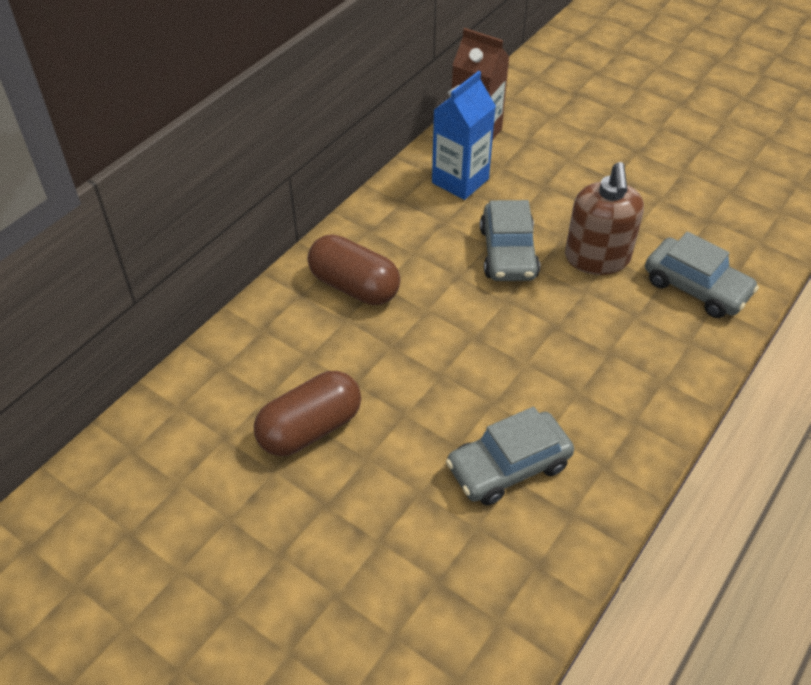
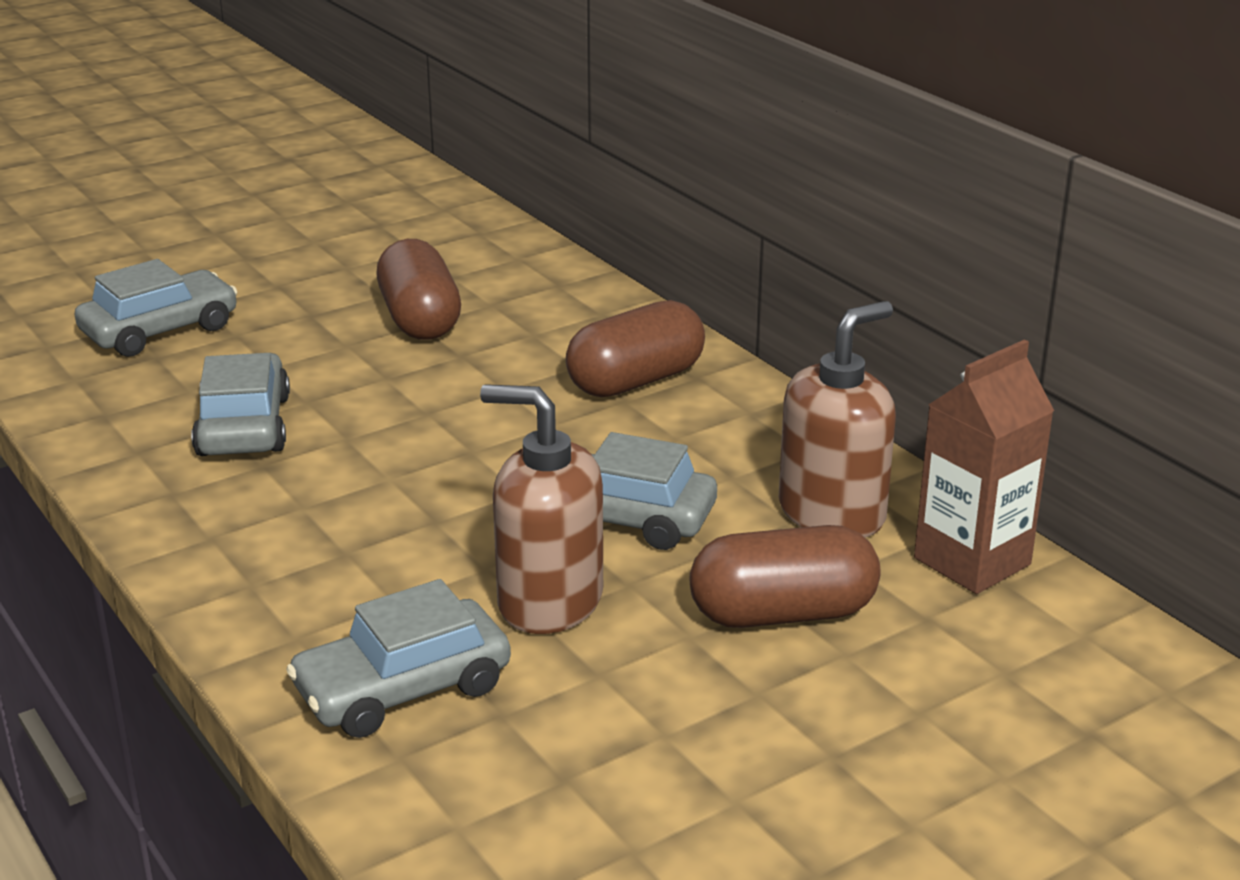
camera: 110 degrees right, 20 degrees down
blue carton [432,71,496,200] -> brown soap dispenser [779,301,896,538]
none -> grey car [75,259,237,357]
none -> brown capsule [690,525,881,628]

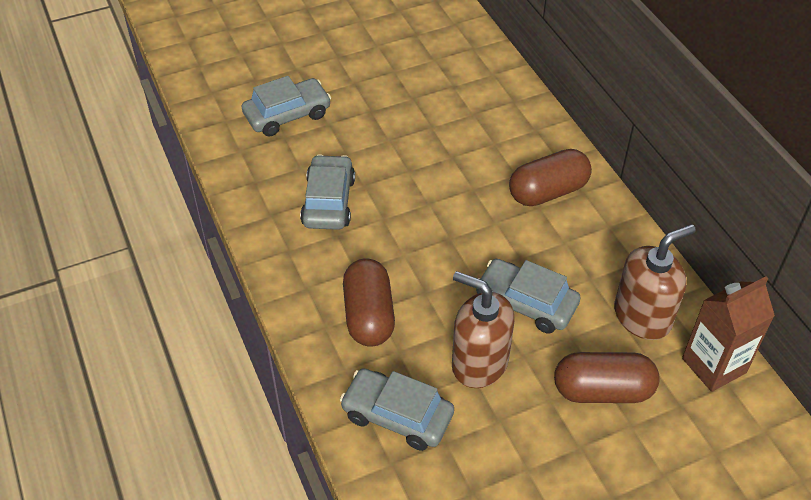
camera: 10 degrees right, 20 degrees up
grey car [286,579,511,738] -> grey car turned 45 degrees clockwise [340,368,454,451]
brown capsule [377,239,461,340] -> brown capsule moved to [343,258,395,347]

